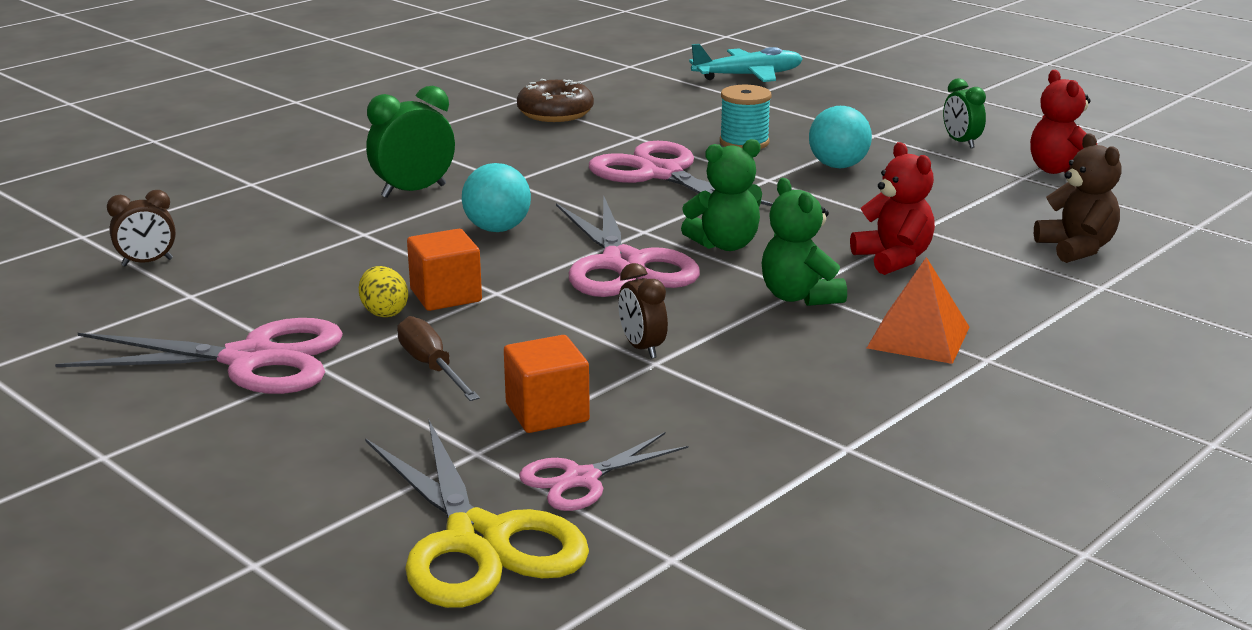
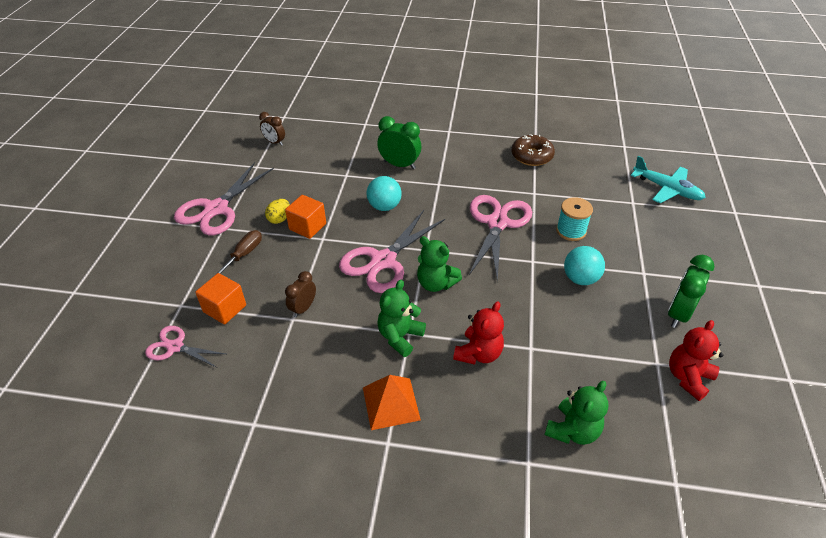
camera: 55 degrees right, 20 degrees up
pink scissors [55,318,343,394] -> pink scissors turned 60 degrees clockwise [174,162,274,235]
yellow scissors [365,419,589,608] -> none
green clock [943,78,986,148] -> green clock [668,255,715,328], size x1.56
brown teddy bear [1034,133,1122,263] -> green teddy bear [545,381,608,445]

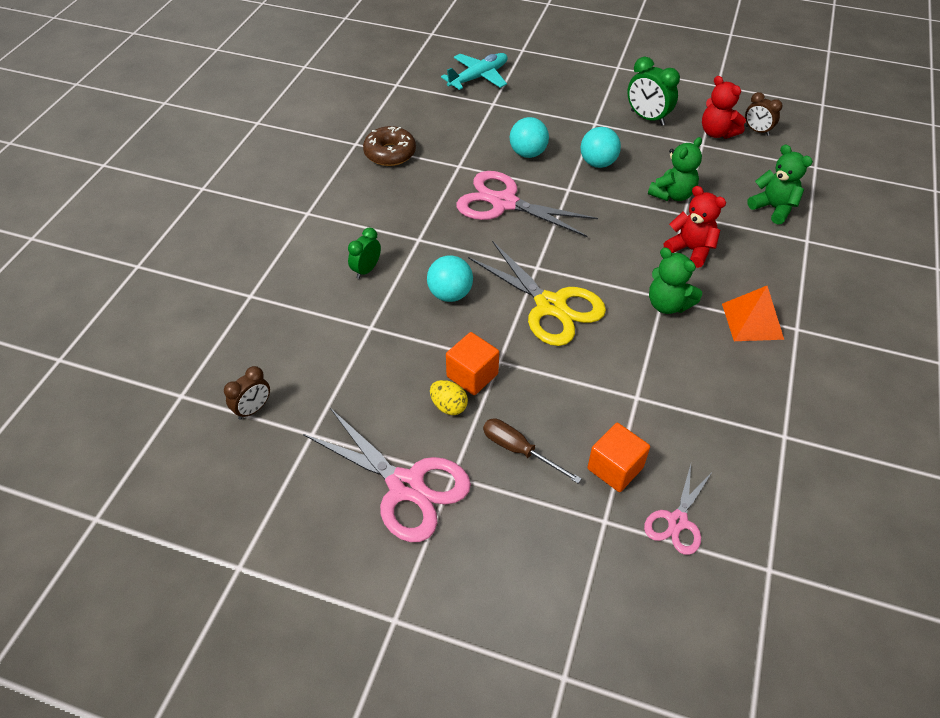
camera: 80 degrees left, 5 degrees up
brown clock [285,271,316,317] -> brown clock moved to [745,92,783,136]
pink scissors [339,210,445,293] -> yellow scissors [468,241,606,346]
green clock [377,116,421,169] -> green clock [348,227,381,279], size x0.64
green teddy bear [417,236,462,292] -> green teddy bear moved to [648,137,702,201]
turquoise spool [556,197,593,241] -> turquoise ball [510,117,549,158]

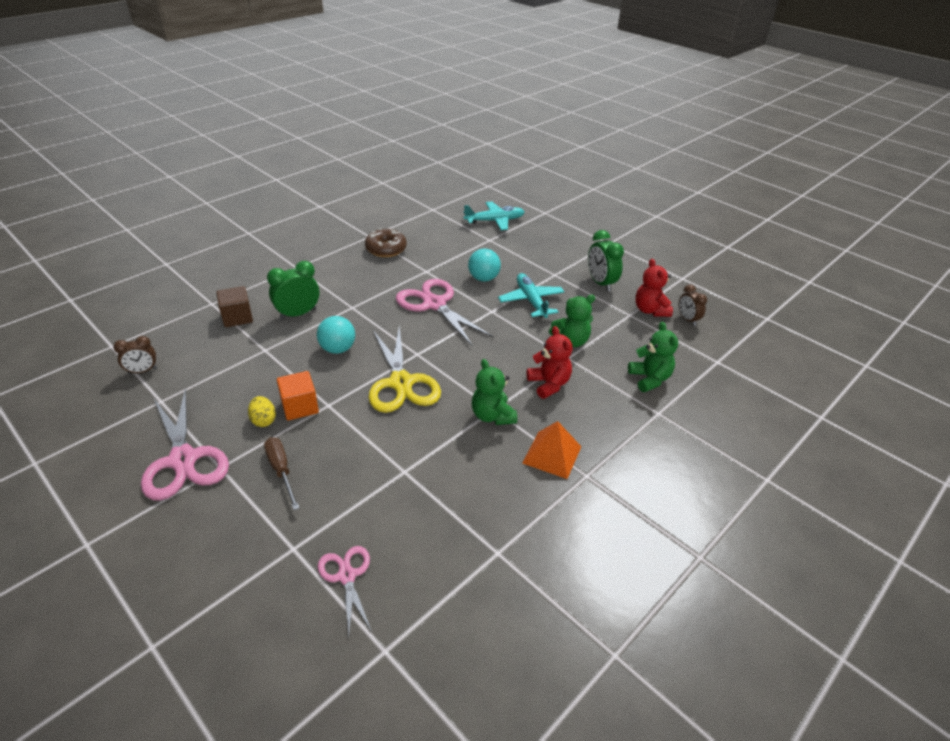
camera: 25 degrees right, 10 degrees down
green clock [348,227,381,279] -> green clock [267,261,319,320], size x1.56
turquoise ball [581,127,621,168] -> turquoise plane [498,273,564,318]
orange cube [588,423,650,492] -> none
pink scissors [644,464,713,555] -> pink scissors turned 105 degrees clockwise [318,546,372,637]
none -> brown cube [216,286,253,327]

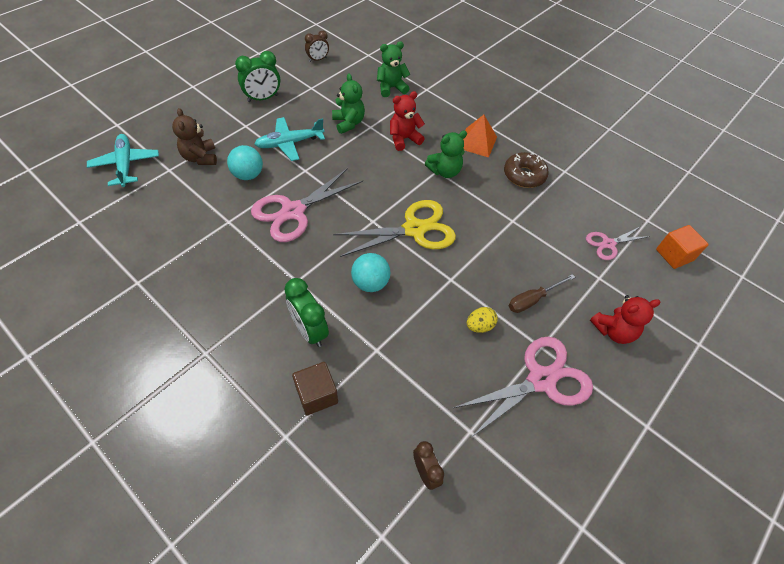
camera: 95 degrees left, 15 degrees up
orange cube [277,371,319,420] -> orange cube moved to [656,225,709,269]
brown donut [365,228,407,257] -> brown donut moved to [504,152,549,188]
red teddy bear [636,259,673,317] -> red teddy bear moved to [590,295,660,344]
none -> brown teddy bear [172,108,217,165]

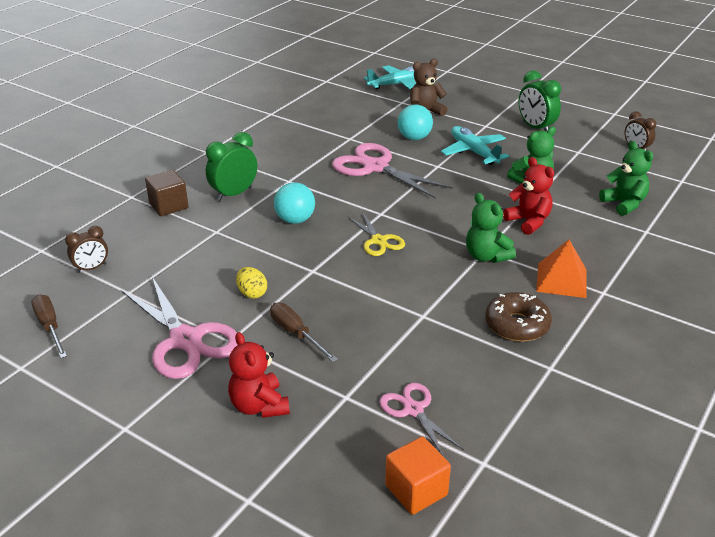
camera: 85 degrees right, 20 degrees down
yellow scissors [333,200,456,257] -> yellow scissors [347,211,405,256], size x0.56
none -> brown screwdriver [31,294,67,358]

